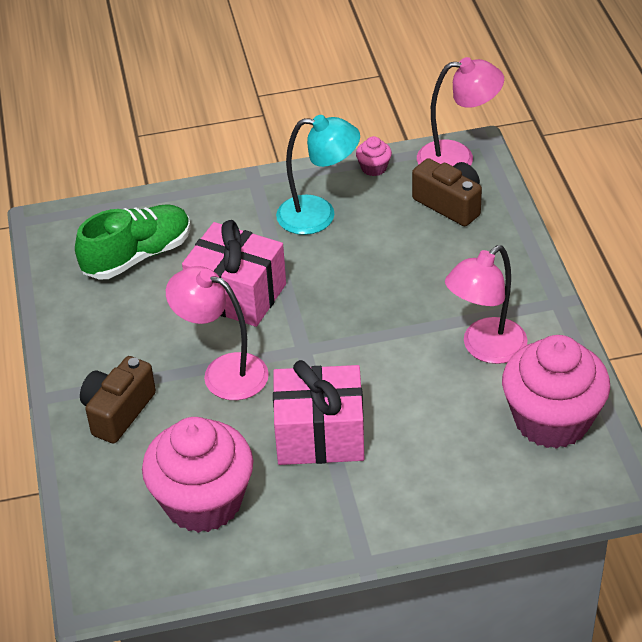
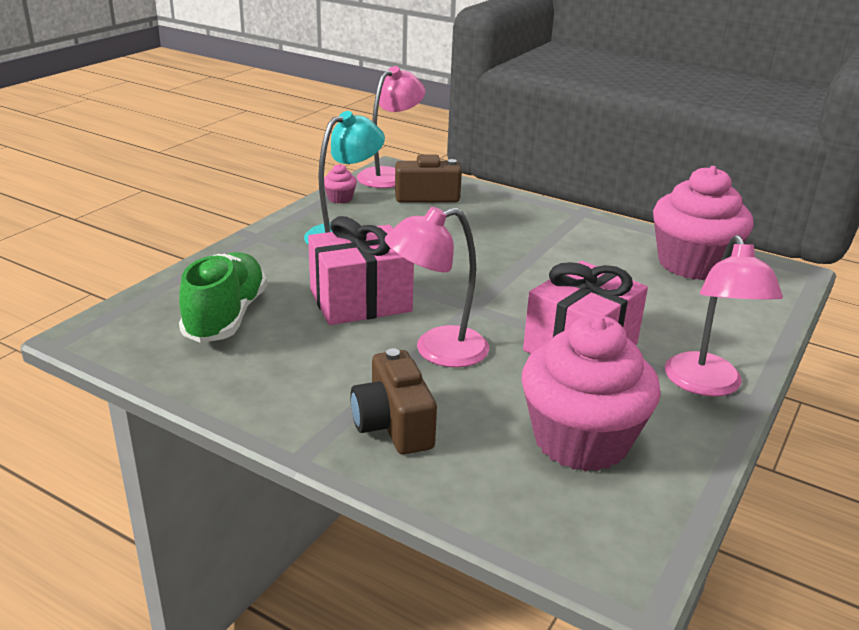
camera: 50 degrees left, 15 degrees down
pink lamp [445,245,528,364] -> pink lamp moved to [665,235,783,397]

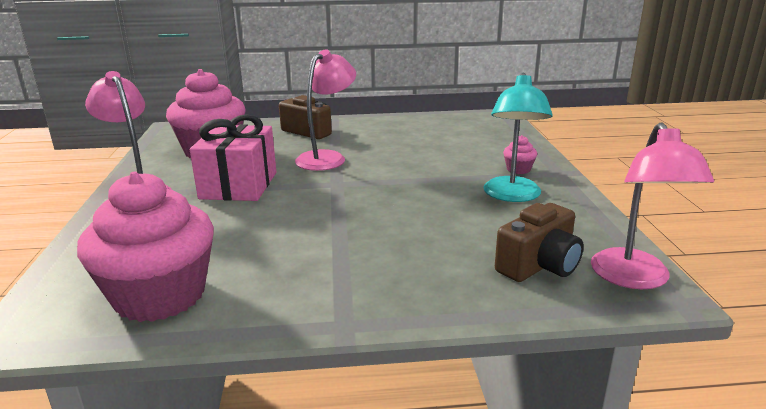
camera: 145 degrees right, 5 degrees down
green shoe [179,252,267,343] -> none
pink gift [308,216,414,325] -> none
pink cupcake [324,164,357,203] -> pink cupcake moved to [503,135,537,174]

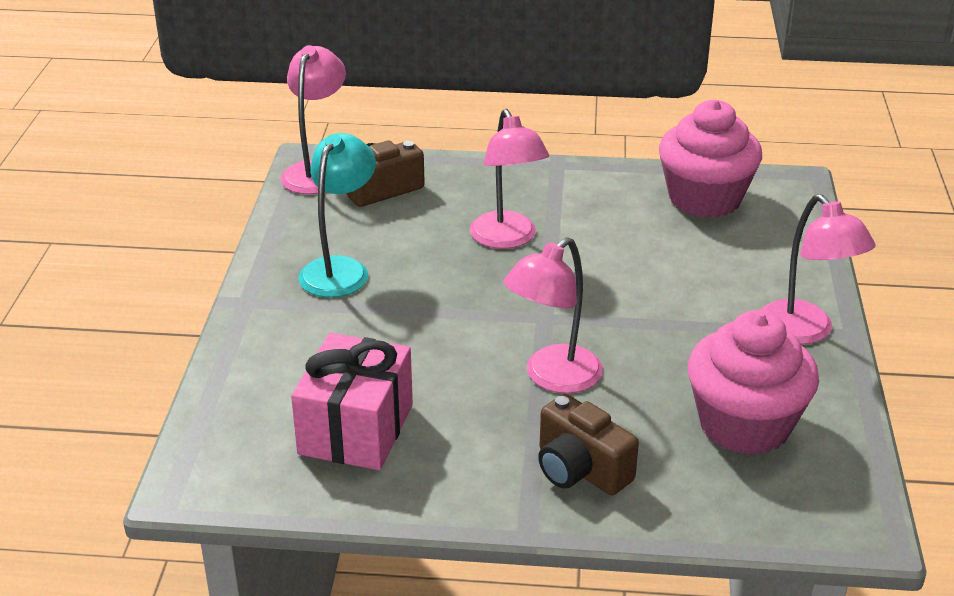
camera: 170 degrees left, 10 degrees up
pink gift [190,115,276,201] -> pink gift moved to [291,333,413,470]
pink cupcake [503,135,537,174] -> none
none -> pink lamp [470,109,549,249]

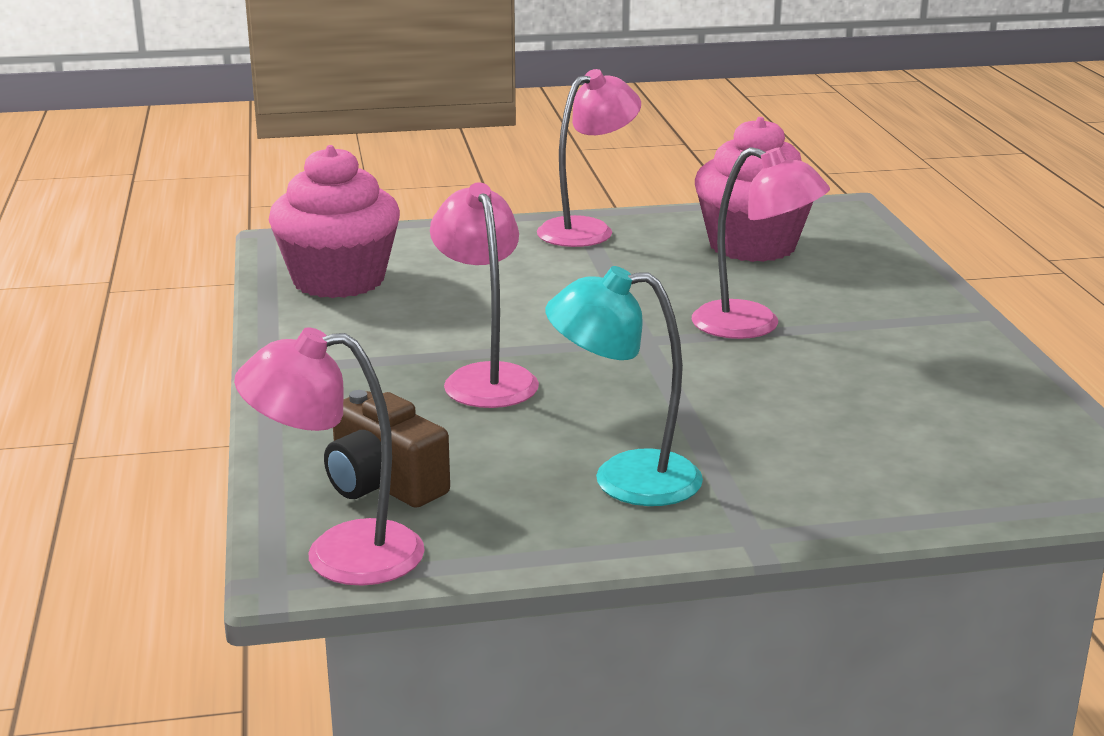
camera: 105 degrees left, 10 degrees down
pink gift [291,333,413,470] -> none
pink lamp [470,109,549,249] -> pink lamp turned 75 degrees counterclockwise [430,182,539,408]
brown camera [538,394,639,495] -> none

